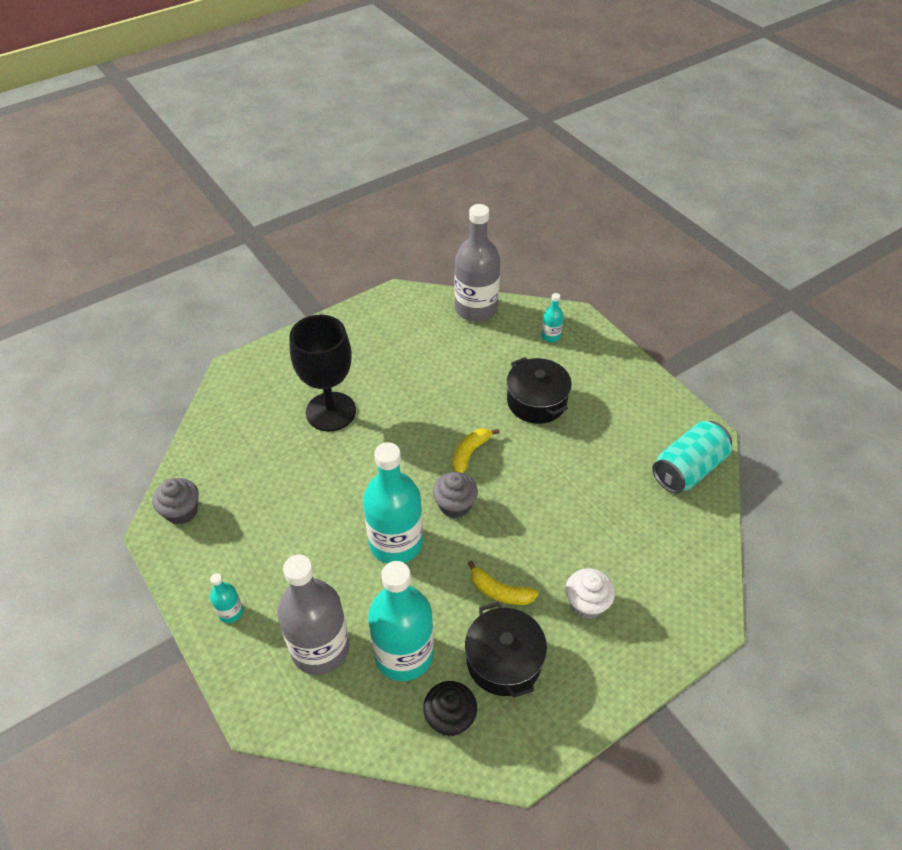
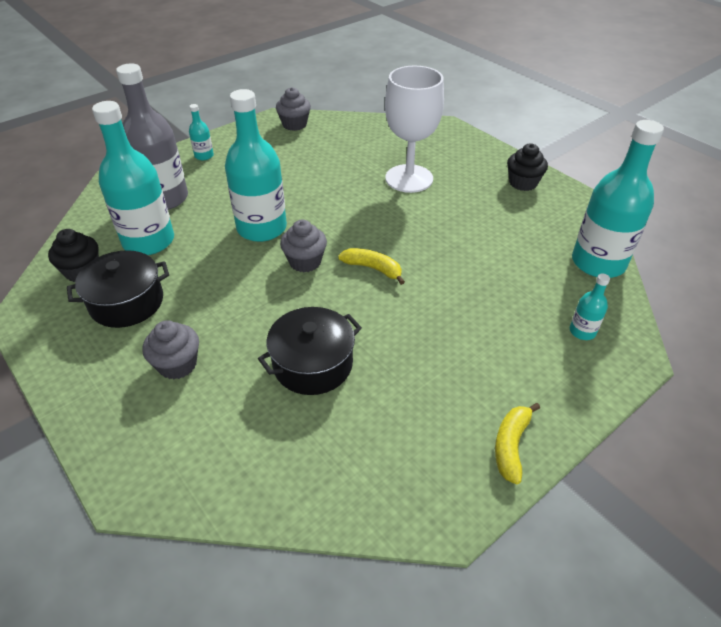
camera: 85 degrees right, 5 degrees down
black goblet [290,315,356,431] -> white goblet [385,66,444,193]
grey bottle [455,204,500,322] -> turquoise bottle [572,120,664,278]
yellow banana [468,561,539,605] -> yellow banana moved to [495,403,540,485]
black pot [507,357,572,424] -> black pot moved to [258,307,362,395]
white cupcake [565,568,615,619] -> grey cupcake [143,320,199,379]
turquoise can [653,421,732,494] -> none
none -> black cupcake [507,144,548,191]

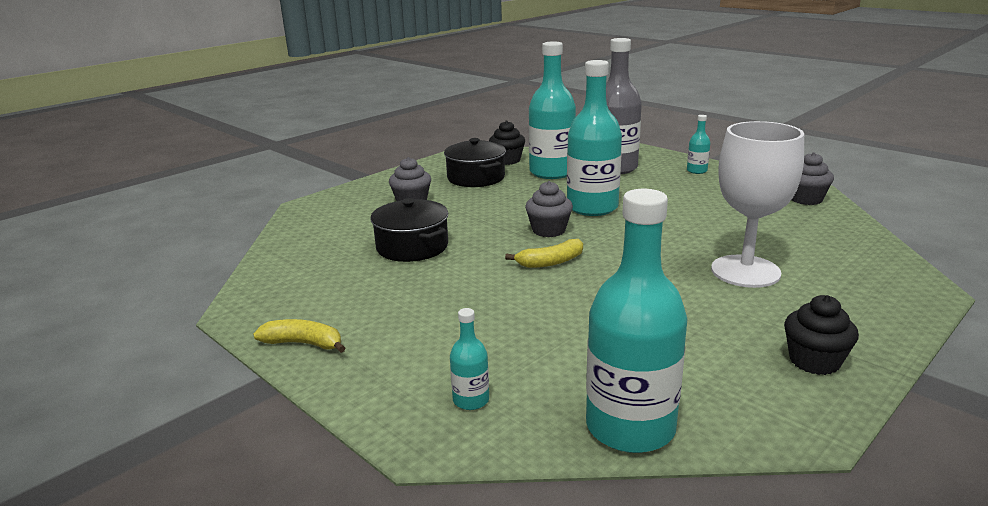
camera: 85 degrees right, 20 degrees down
yellow banana [338,248,405,285] -> yellow banana turned 45 degrees clockwise [505,239,583,268]

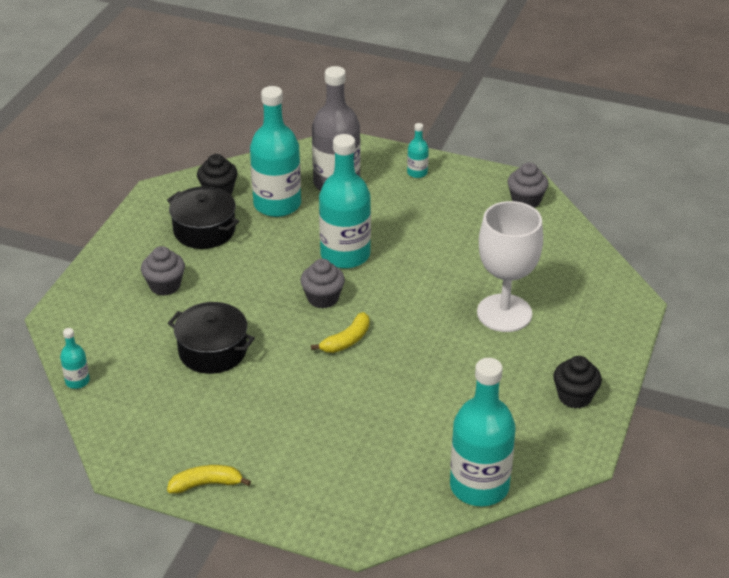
camera: 25 degrees left, 15 degrees up
turquoise bottle [450,308,489,410] -> turquoise bottle moved to [60,328,90,389]

